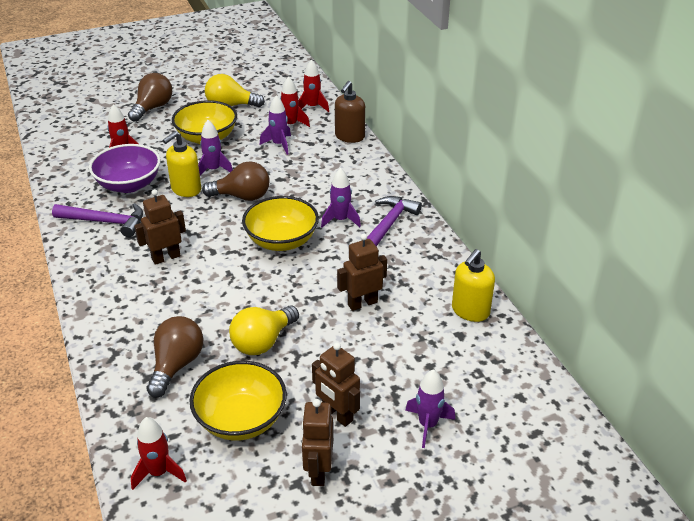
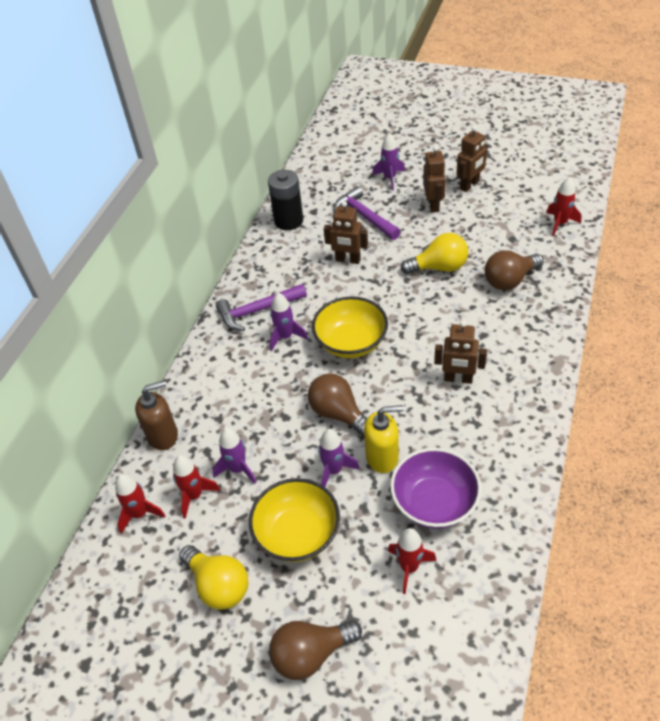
camera: 135 degrees left, 10 degrees up
purple hammer [52,203,143,237] -> purple hammer moved to [334,186,401,240]
yellow bowl [189,361,287,441] -> none
yellow soap dispenser [452,249,495,322] -> black battery [268,170,303,230]

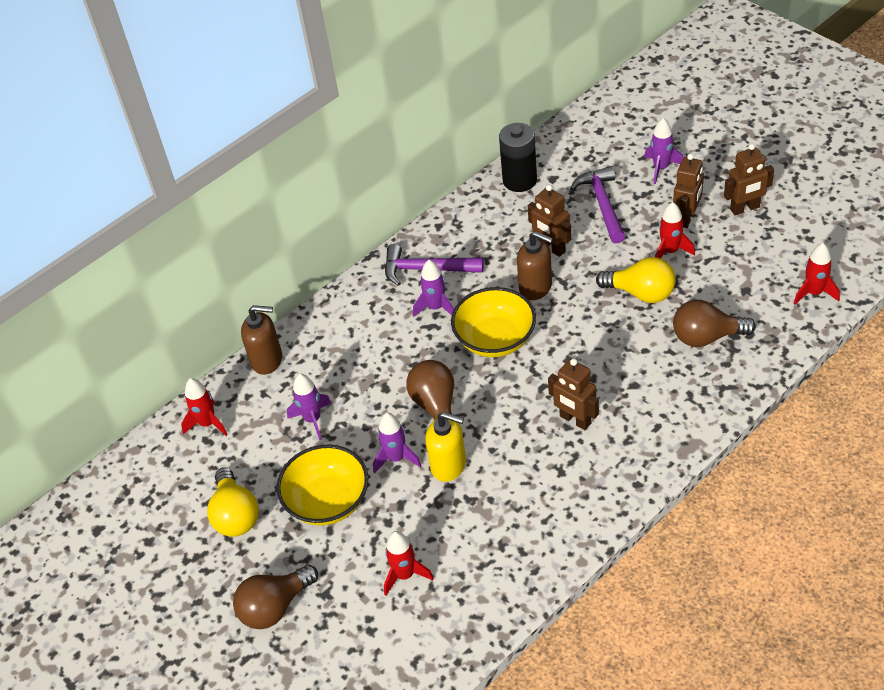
camera: 30 degrees right, 0 degrees up
red rocket [173,455,220,519] -> red rocket moved to [655,202,695,259]
brown light bulb [269,620,362,680] -> brown light bulb turned 45 degrees counterclockwise [233,565,318,629]
purple bowl [390,448,482,529] -> none
none -> brown soap dispenser [517,231,553,300]

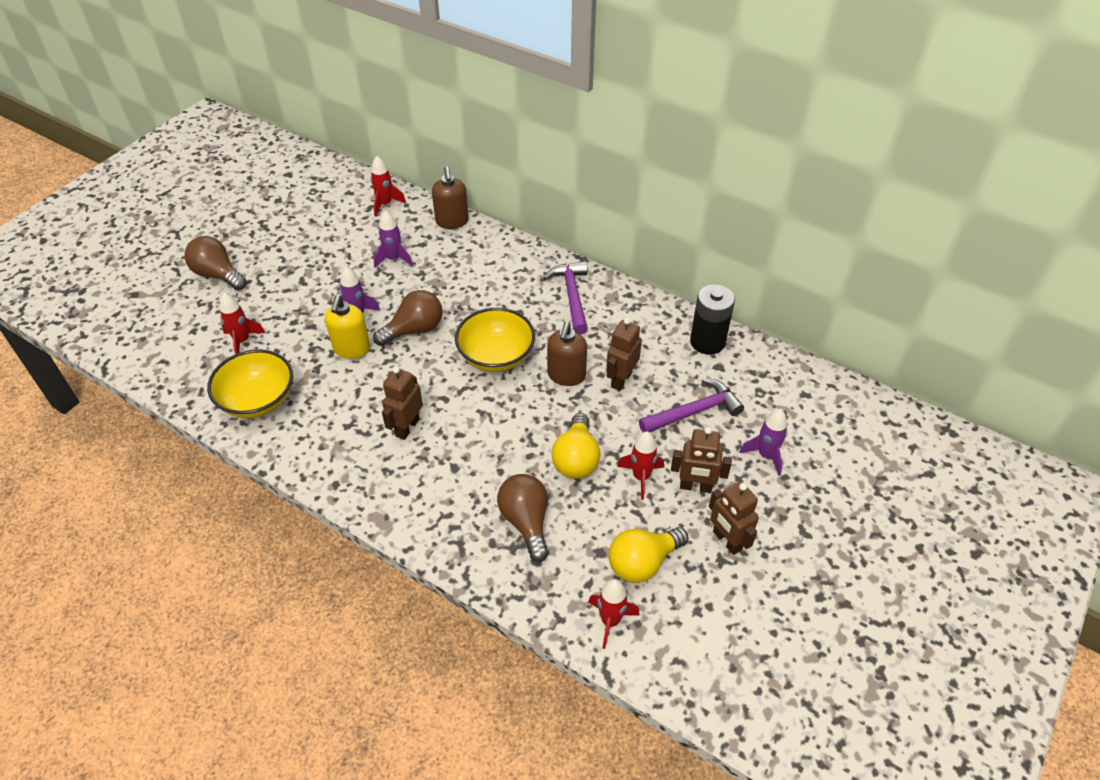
camera: 70 degrees right, 0 degrees up
yellow light bulb [207,467,259,537] -> yellow light bulb moved to [609,527,689,583]
yellow bowl [277,444,368,525] -> yellow bowl moved to [207,349,293,418]
purple rocket [413,260,454,317] -> none

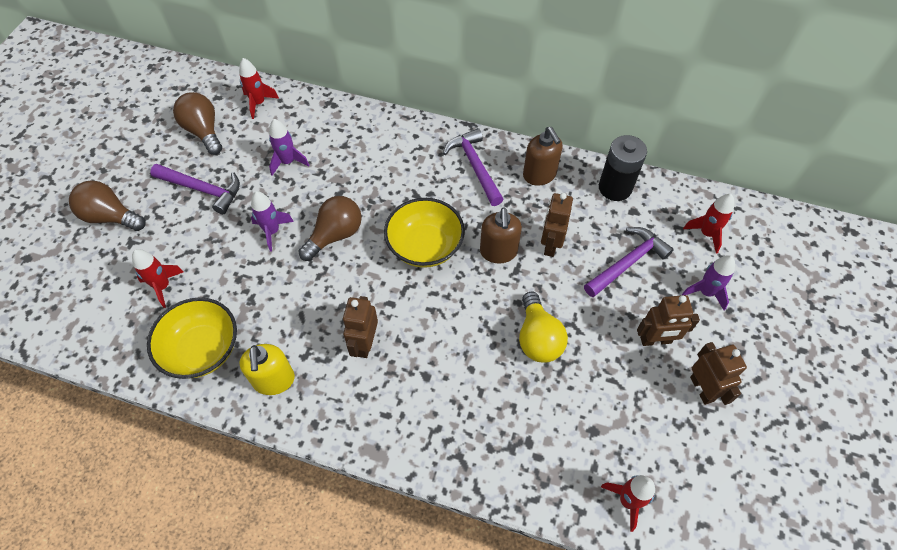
camera: 15 degrees left, 10 degrees up
yellow soap dispenser [325,295,370,359] -> yellow soap dispenser moved to [239,344,295,395]
brown soap dispenser [432,166,469,229] -> brown soap dispenser moved to [523,127,563,186]
brown light bulb [497,474,549,562] -> brown light bulb moved to [173,92,222,155]
yellow light bulb [609,527,689,583] -> none
red rocket [617,431,664,500] -> red rocket moved to [683,194,734,253]
brown robot [709,481,759,555] -> brown robot turned 150 degrees counterclockwise [690,342,747,405]
none -> purple hammer [150,164,240,214]

